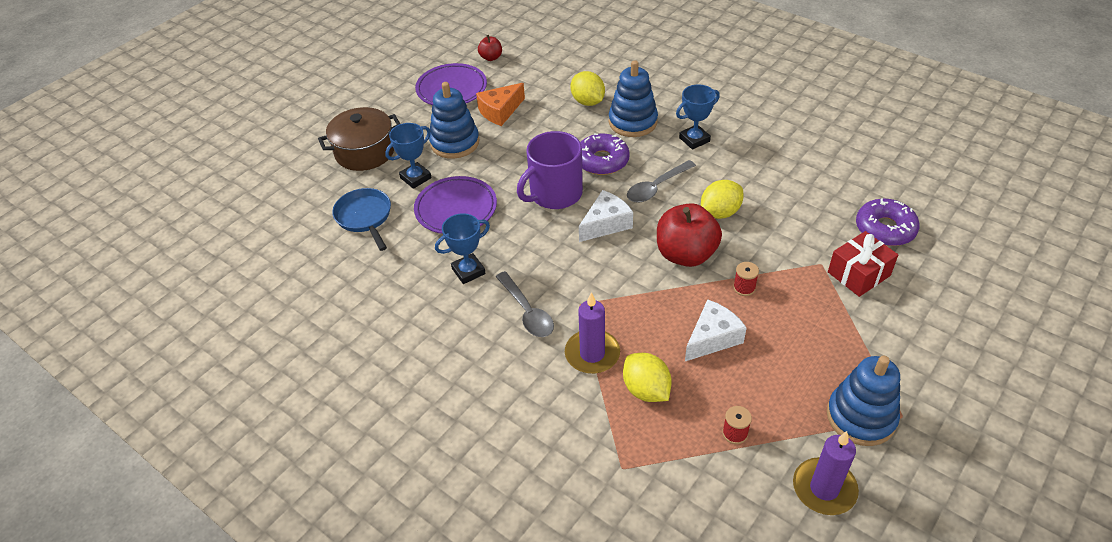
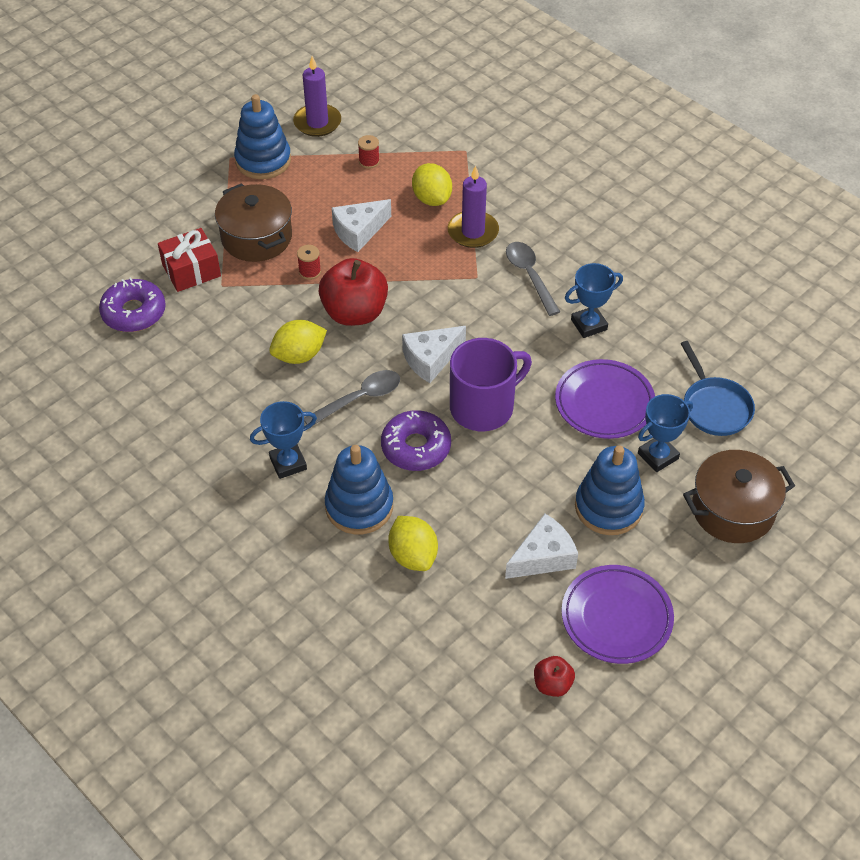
camera: 175 degrees left, 5 degrees up
orange cheese [476,83,525,126] -> white cheese [505,514,578,579]
none -> brown pot [215,183,292,262]

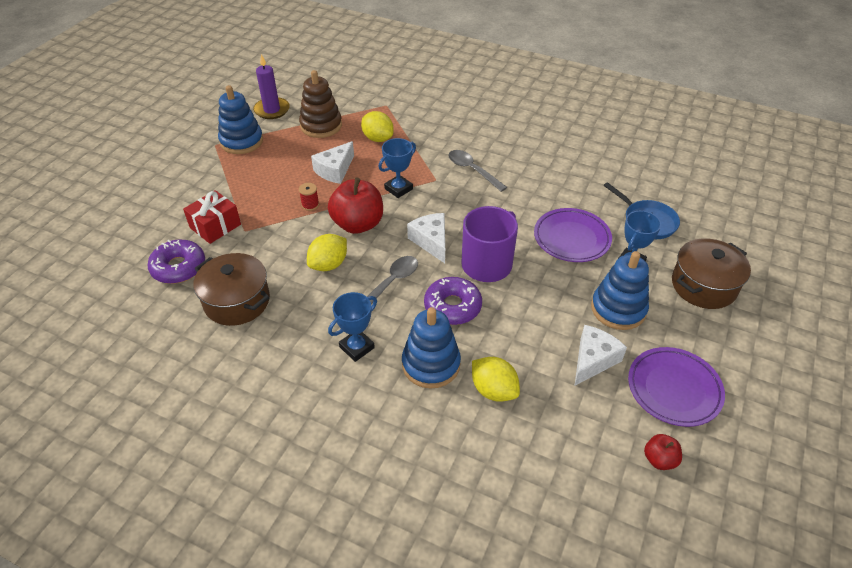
camera: 20 degrees left, 5 degrees down
brown pot [215,183,292,262] -> brown pot moved to [194,253,270,326]
red spool [358,135,380,169] -> brown stacking toy [299,70,342,138]
white cheese [402,326,466,383] -> white cheese turned 120 degrees clockwise [407,213,445,263]
purple candle [448,165,499,248] -> none
blue trophy [565,263,623,338] -> blue trophy moved to [379,138,416,198]

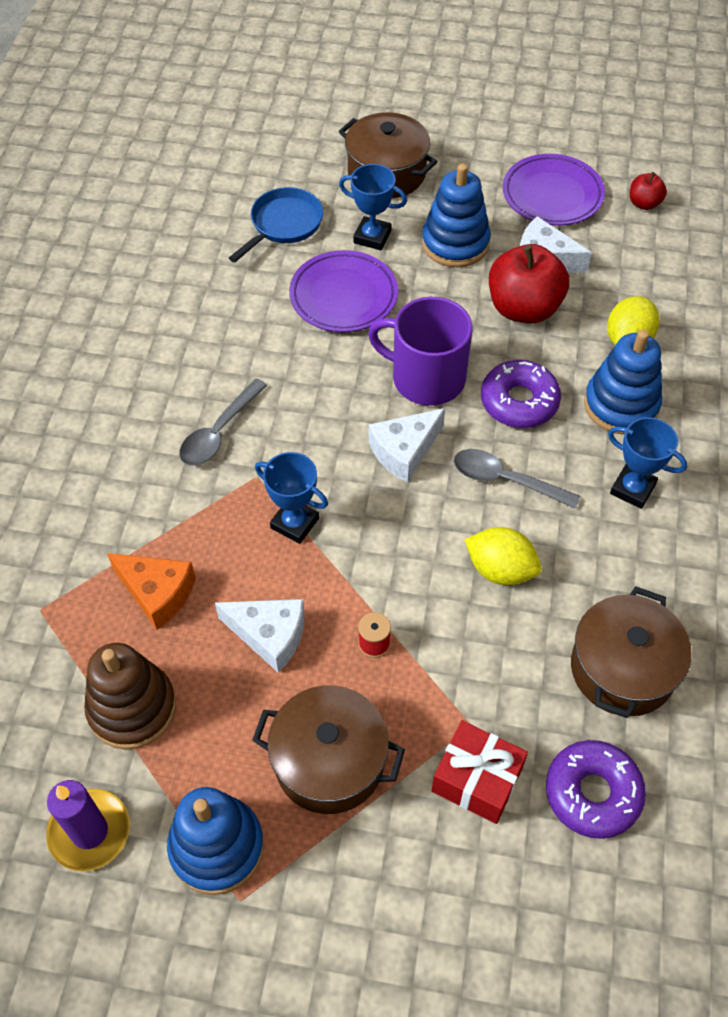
camera: 105 degrees left, 10 degrees up
red apple [328,177,383,234] -> red apple moved to [489,244,569,323]
yellow lemon [361,111,394,142] -> orange cheese [107,553,196,630]
none -> brown pot [252,685,405,814]

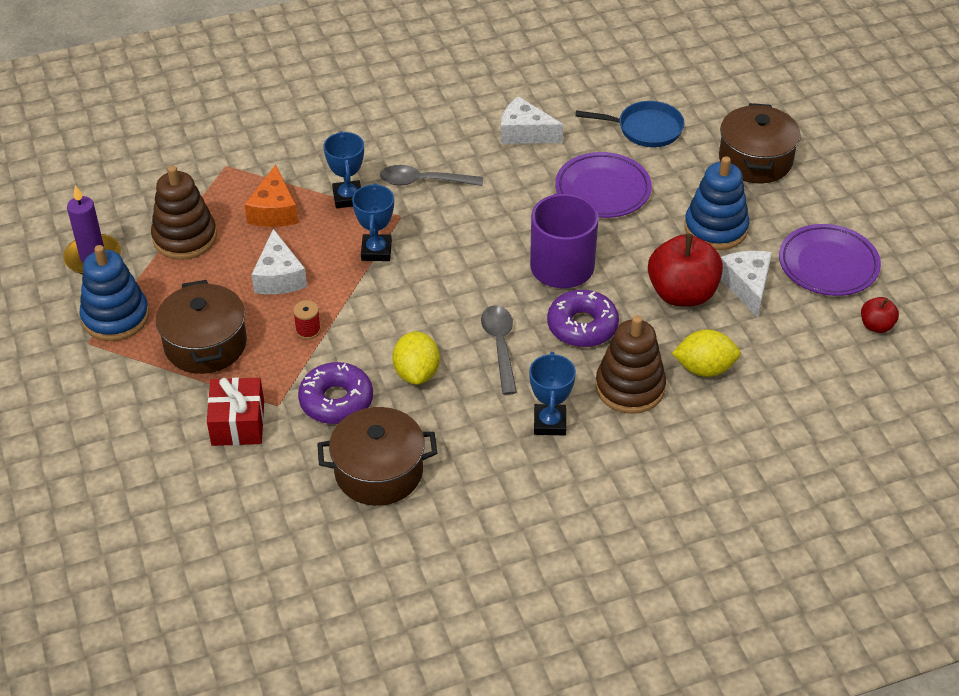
camera: 60 degrees right, 10 degrees down
blue trophy [339,164,407,250] -> blue trophy moved to [324,131,364,208]
white cheese [369,408,445,483] -> white cheese moved to [501,96,563,144]
purple donut [546,740,646,839] -> purple donut moved to [298,362,373,424]
blue stacking toy [584,330,662,435] -> brown stacking toy [595,316,666,414]

